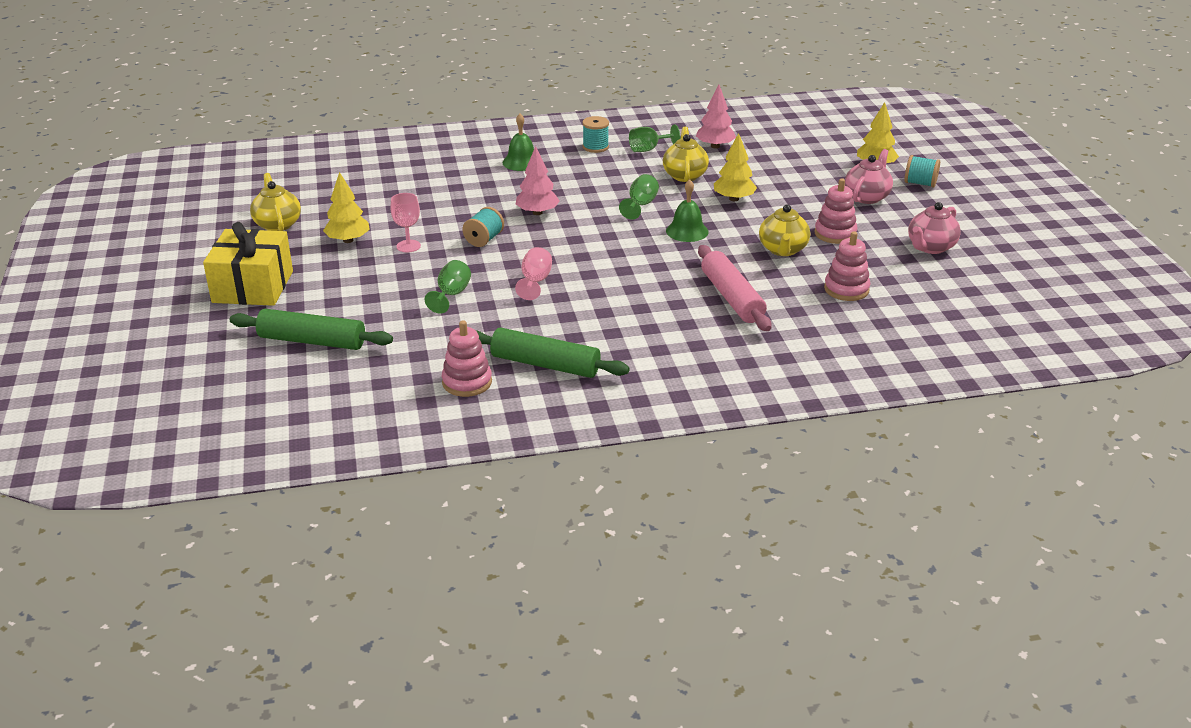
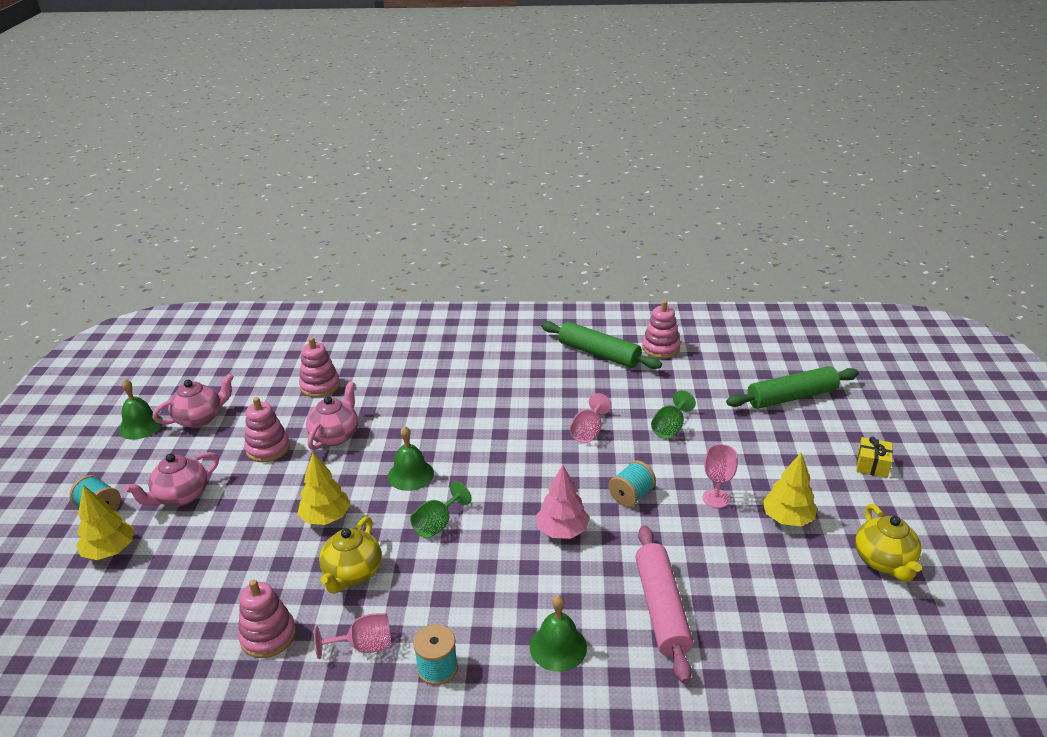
camera: 165 degrees left, 0 degrees up
yellow gift [203,222,293,306] -> yellow gift [857,437,893,478], size x0.45
green rolling pin [230,309,393,350] -> green rolling pin turned 45 degrees counterclockwise [726,366,859,409]
green goblet [629,124,680,152] -> pink goblet [314,613,391,659]
pink tree [696,84,736,148] -> pink stacking toy [238,579,296,658]
pink rolling pin [698,245,771,331] -> pink rolling pin moved to [635,525,693,684]
yellow teapot [759,204,810,256] -> pink teapot [306,381,358,450]
none -> green bell [118,379,163,440]

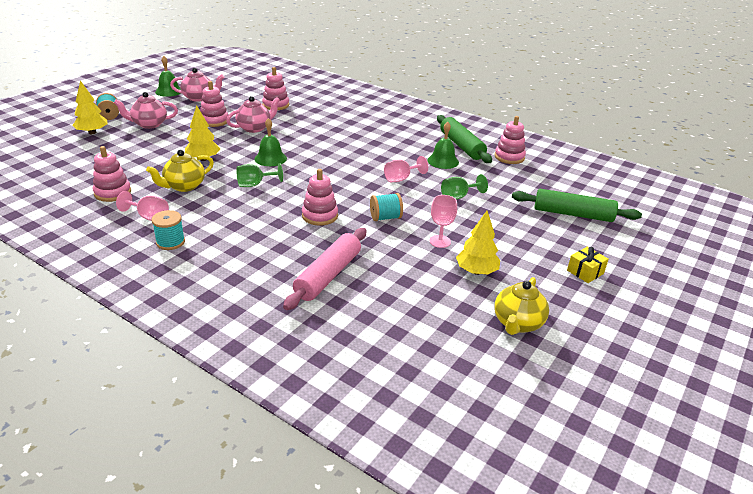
camera: 30 degrees right, 0 degrees up
green bell [530,595,587,672] -> green bell moved to [427,122,459,169]
pink tree [536,465,590,539] -> pink stacking toy [302,169,338,226]

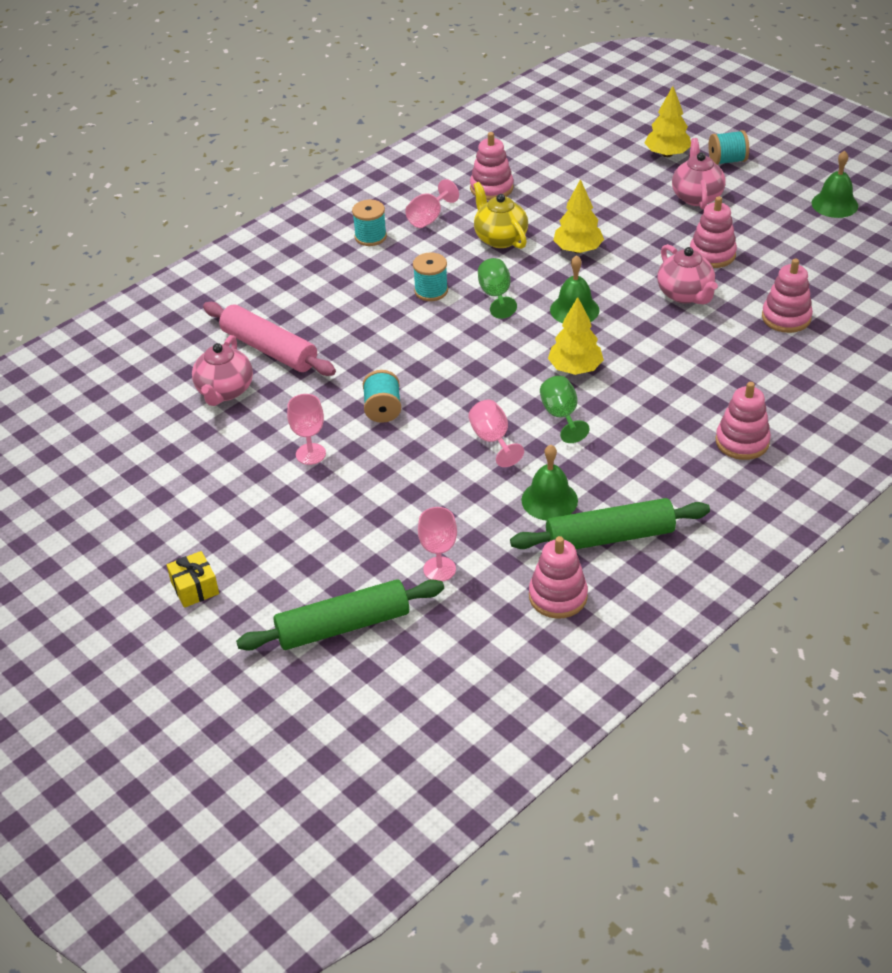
camera: 105 degrees right, 10 degrees up
pink teapot [170,68,224,102] -> pink teapot moved to [192,335,253,406]
pink stacking toy [302,169,338,226] -> pink stacking toy moved to [715,382,771,460]
green goblet [441,174,488,200] -> green goblet moved to [540,376,590,443]
yellow tree [456,211,500,275] -> yellow tree moved to [548,297,604,375]
yellow teapot [494,277,549,335] -> none
green rolling pin [512,189,642,222] -> green rolling pin turned 45 degrees clockwise [236,579,444,651]
none -> turquoise spool [413,252,448,301]
none -> pink goblet [418,507,457,582]

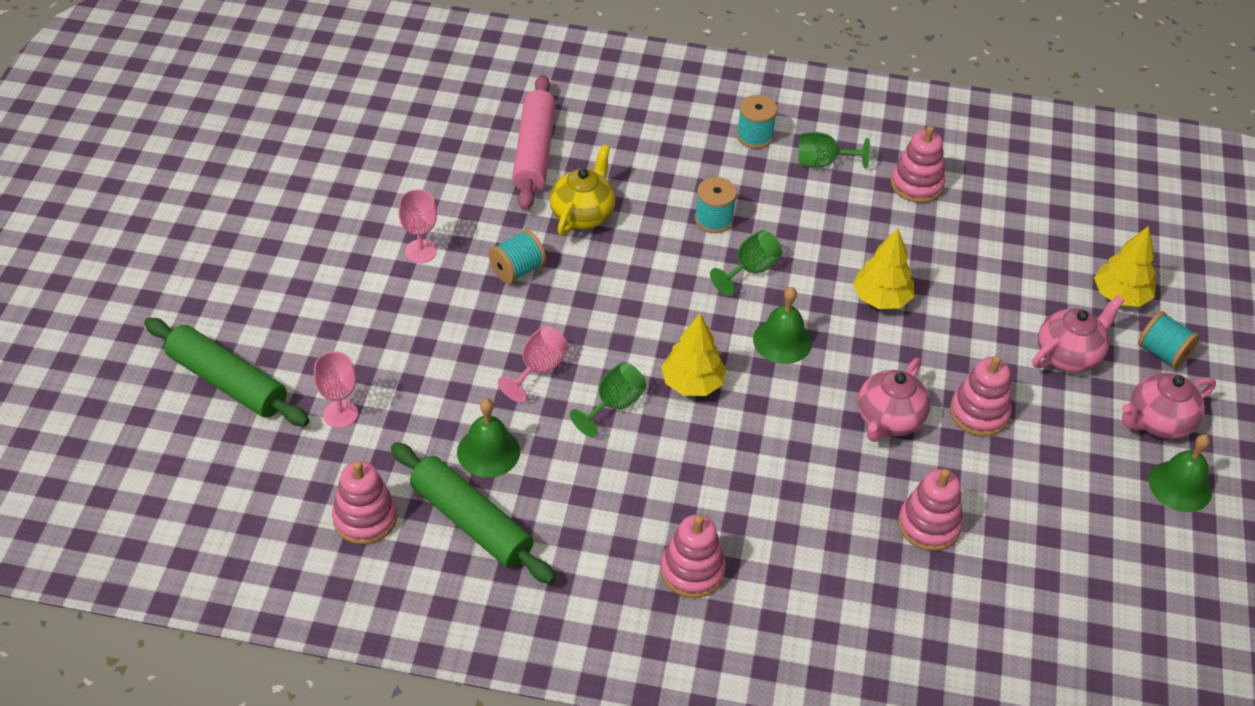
camera: 50 degrees right, 5 degrees up
yellow gift [167,551,219,608] -> none
pink teapot [192,335,253,406] -> pink teapot moved to [1122,373,1216,439]
pink goblet [405,179,459,228] -> green goblet [798,132,870,168]
yellow teapot [473,182,528,249] -> yellow teapot moved to [550,145,615,236]

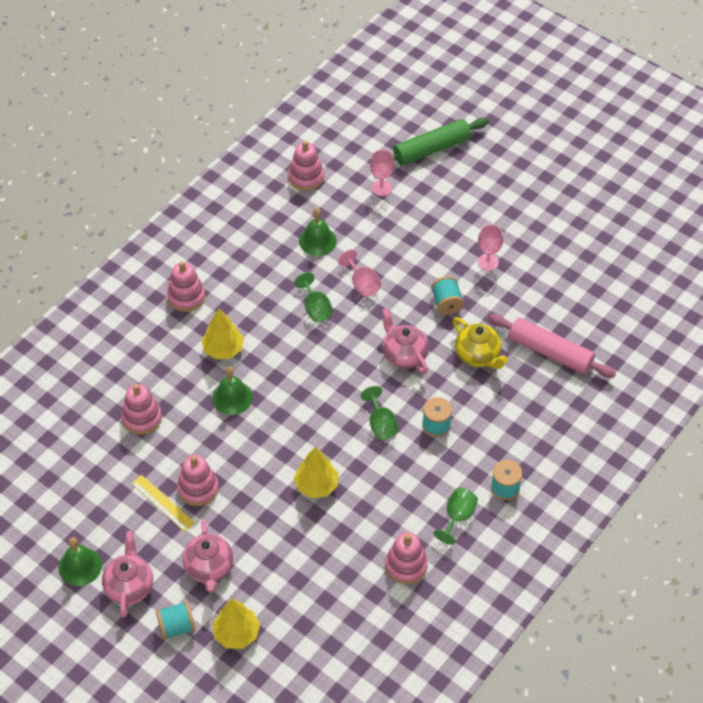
camera: 120 degrees right, 5 degrees up
green rolling pin [391,442,556,584] -> none
yellow tree [661,314,726,396] -> yellow tree moved to [201,309,244,359]
green bell [753,287,812,364] -> green bell moved to [212,366,253,415]
pink teapot [858,358,930,442] -> pink teapot moved to [382,308,429,374]
none -> yellow ruler [131,475,195,532]

